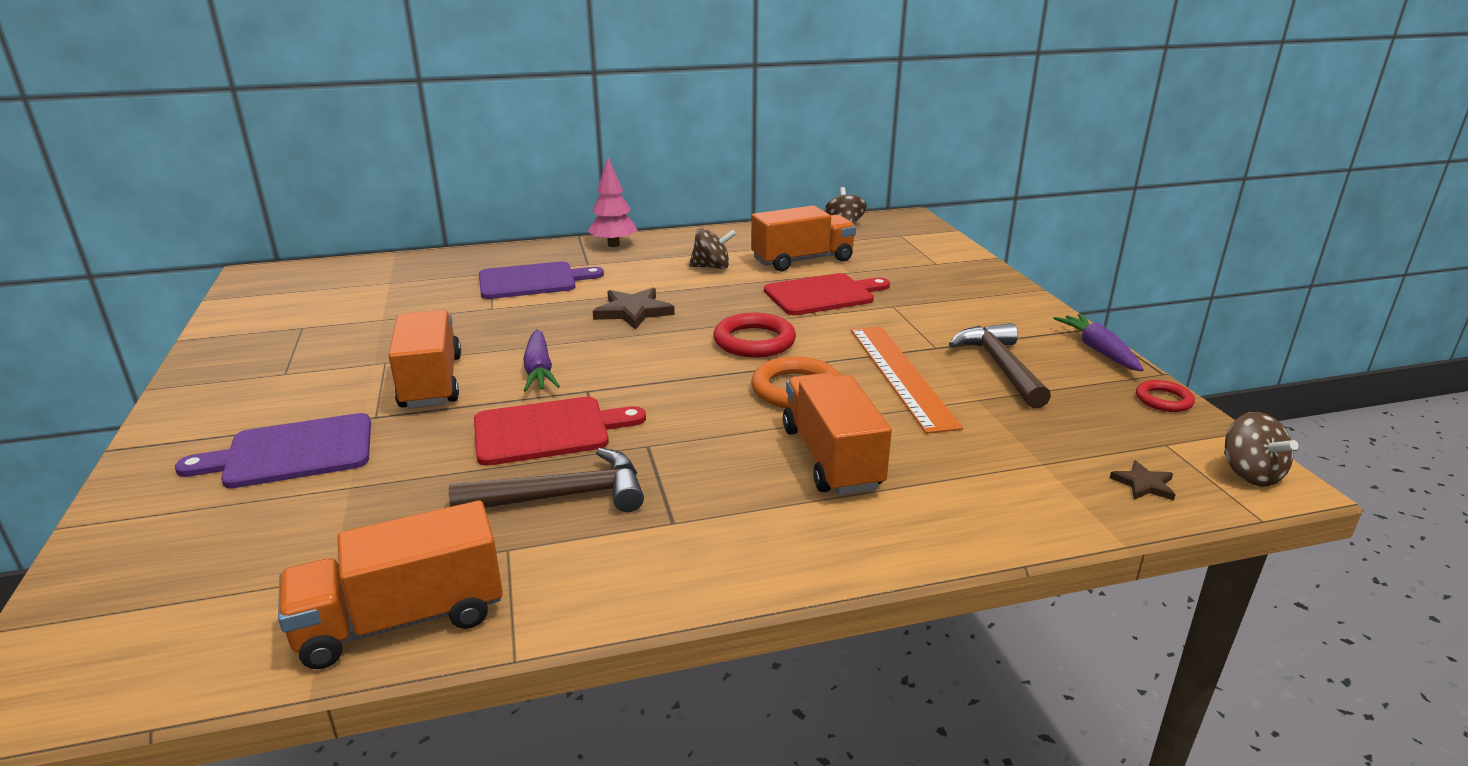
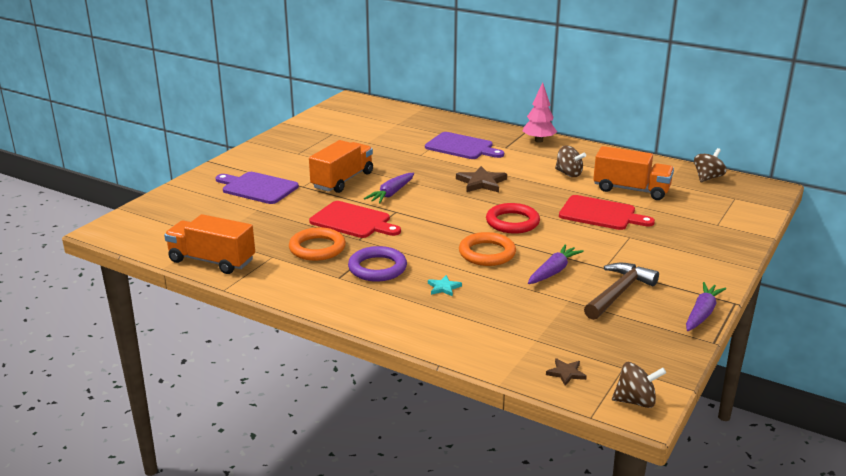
camera: 45 degrees right, 0 degrees up
brown hammer [449,448,644,512] -> orange ring [289,227,346,261]
orange truck [783,372,892,495] -> turquoise star [428,275,462,297]
orange ruler [851,326,963,434] -> purple carrot [528,244,584,284]
red ring [1136,380,1195,412] -> none
brown spinning top [1224,412,1298,487] -> brown spinning top turned 120 degrees counterclockwise [612,362,666,408]
none -> purple ring [348,246,407,282]

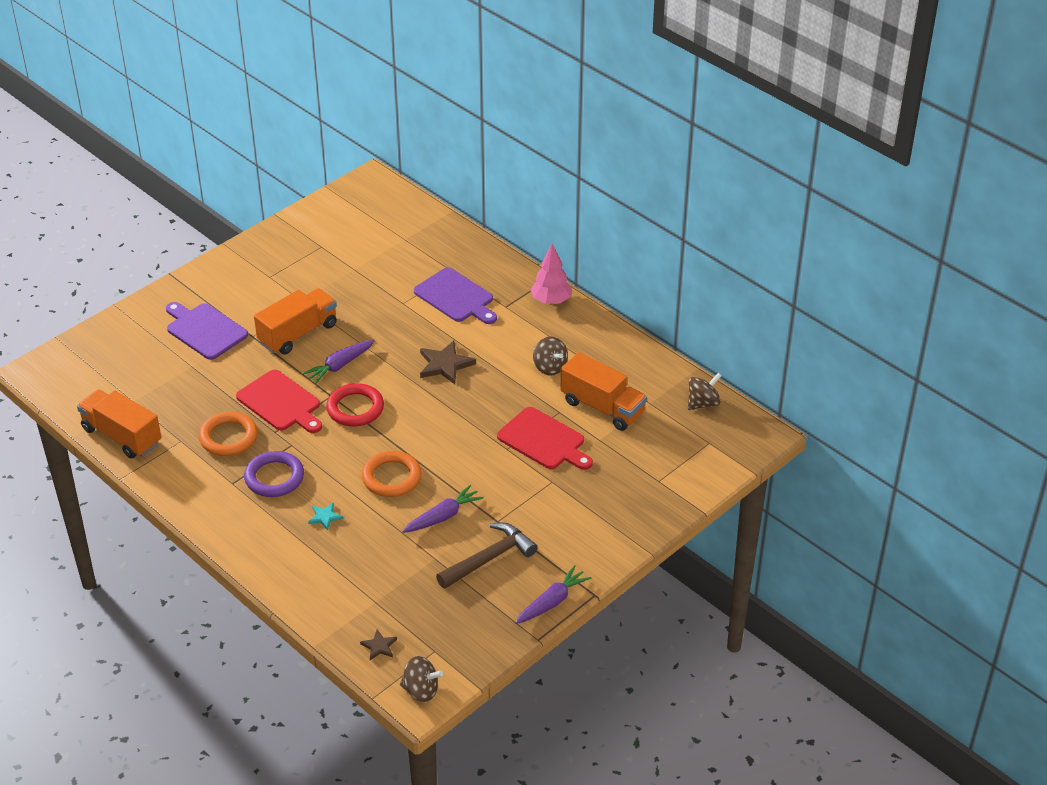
camera: 15 degrees right, 15 degrees up
red ring [486,203,540,234] -> red ring moved to [326,383,384,426]

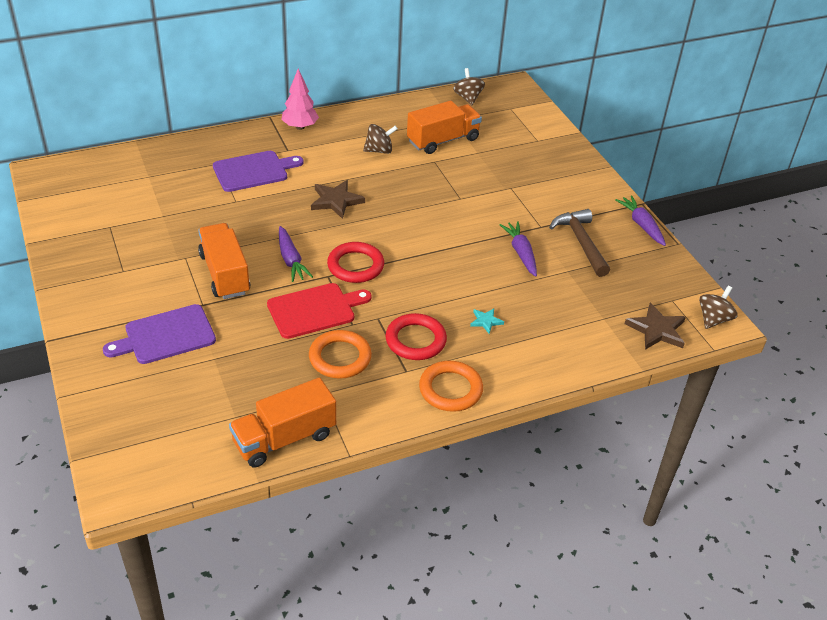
camera: 70 degrees left, 0 degrees up
purple ring [244,451,304,497] -> red ring [385,313,447,360]
brown star [360,630,397,660] -> brown star [624,303,686,350], size x1.83
orange ring [362,451,422,497] -> orange ring moved to [419,361,483,412]
red cutting board [497,407,593,470] -> none

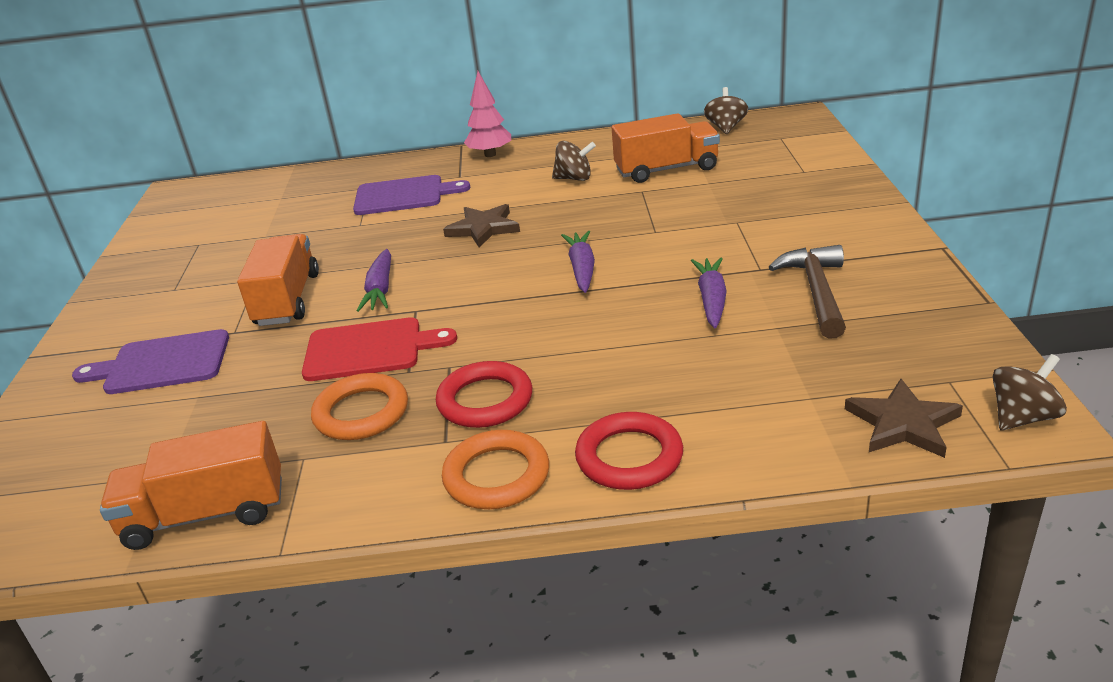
camera: 25 degrees right, 10 degrees down
red ring [327,242,384,283] -> red ring moved to [575,412,683,490]
turquoise star [470,308,504,334] -> none
purple carrot [615,195,666,246] -> purple carrot moved to [561,231,595,293]

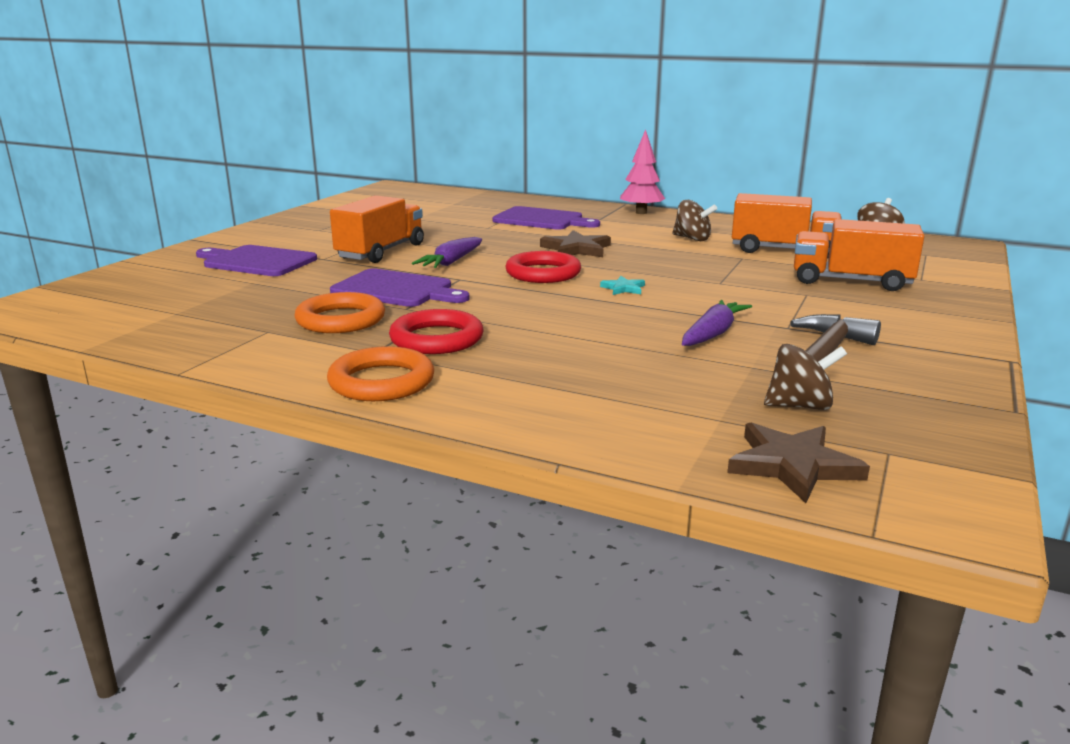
camera: 25 degrees right, 10 degrees down
orange truck [100,421,282,550] -> orange truck moved to [794,219,925,291]
red cutting board [302,317,457,381] -> purple cutting board [330,268,470,307]
purple carrot [561,231,595,293] -> turquoise star [600,276,645,295]
red ring [575,412,683,490] -> red ring moved to [505,251,581,283]
brown spinning top [993,354,1067,431] -> brown spinning top moved to [764,344,847,410]

